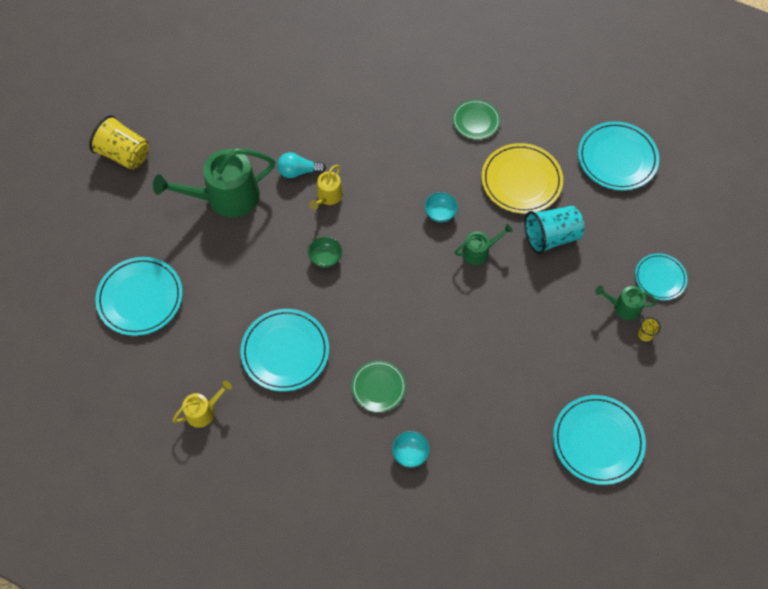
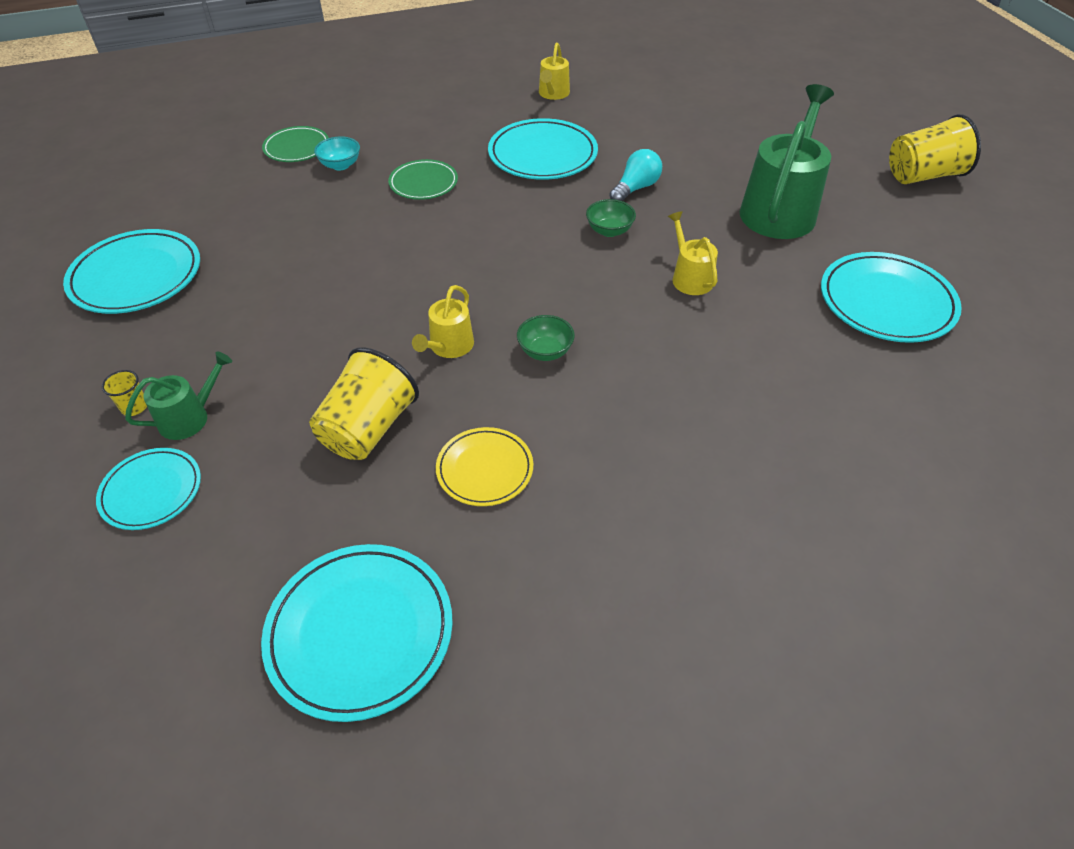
camera: 135 degrees right, 15 degrees down
turquoise plate [95,257,183,336] -> turquoise plate moved to [821,252,962,343]
turquoise light bulb [277,152,326,178] -> turquoise light bulb moved to [609,149,662,201]
turquoise bowl [424,192,458,222] -> green bowl [517,315,575,361]
green plate [452,99,500,140] -> green plate moved to [262,126,329,162]
green watering can [454,224,513,265] -> yellow watering can [412,285,474,358]
yellow plate [482,143,563,214] -> yellow plate [436,427,533,506], size x0.61
turquoise cup [524,206,584,254] -> yellow cup [309,348,419,460]

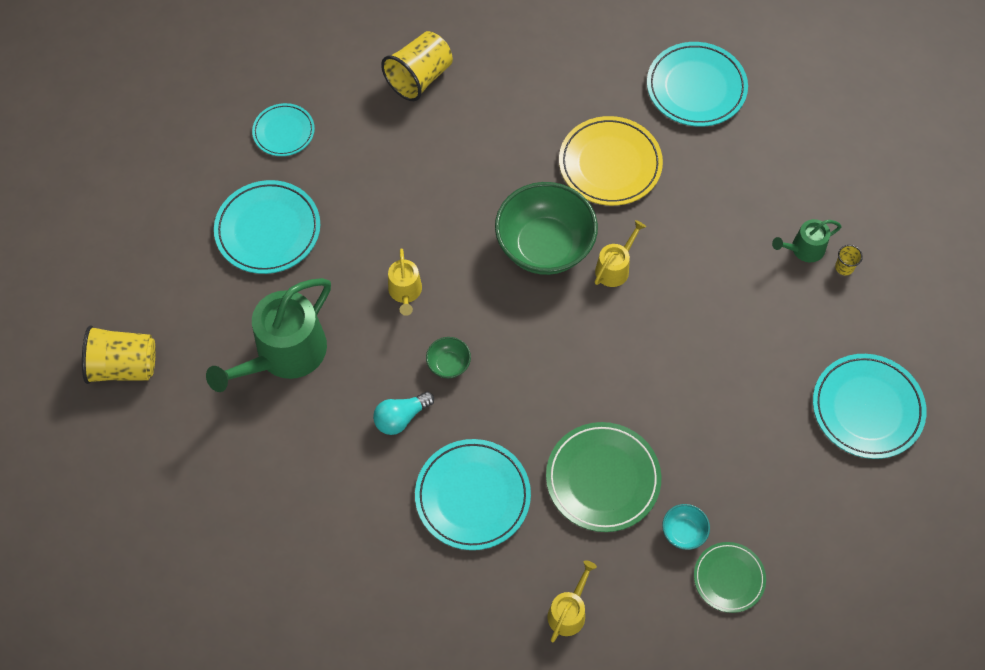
camera: 165 degrees left, 15 degrees up
turquoise plate [96,448,201,530] -> turquoise plate moved to [252,103,315,156]
yellow cup [309,348,419,460] -> yellow cup moved to [381,31,453,101]
green plate [388,159,458,200] -> green plate [546,422,661,532], size x1.65
yellow plate [436,427,533,506] -> yellow plate [559,116,663,206], size x1.65
green bowl [517,315,575,361] -> green bowl [495,182,598,275], size x2.34
yellow watering can [539,43,570,100] -> yellow watering can moved to [547,560,597,642]

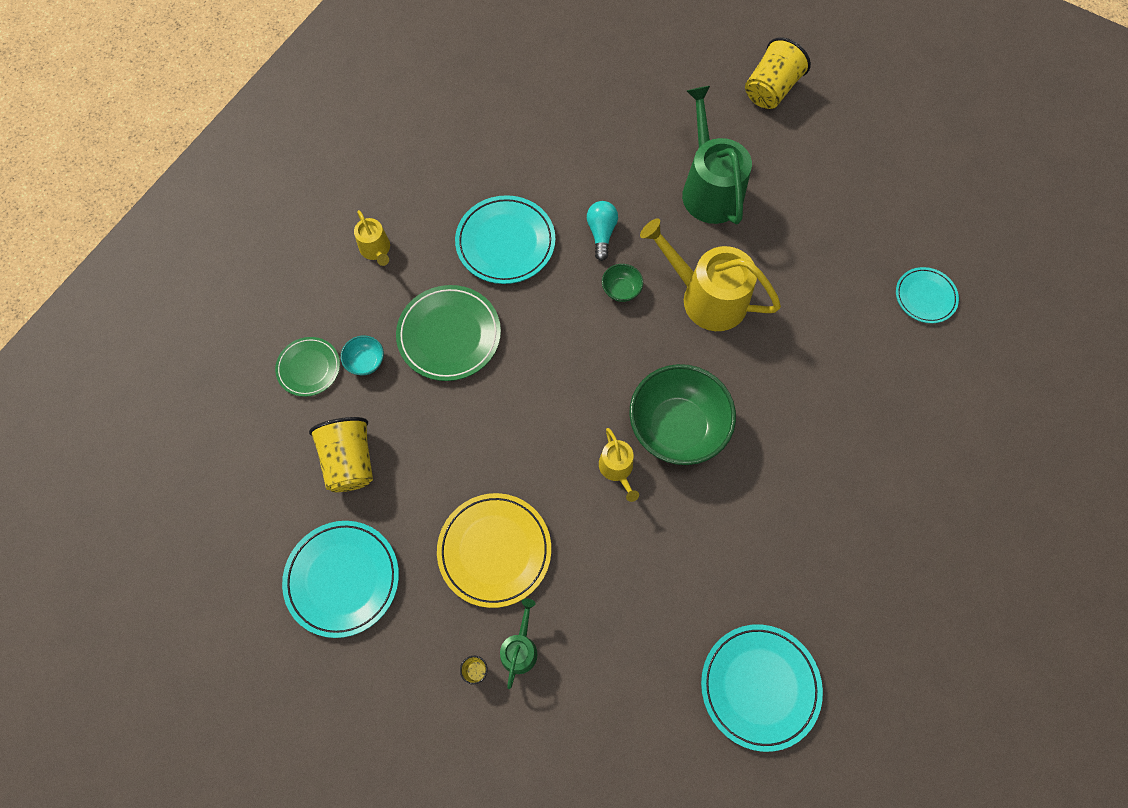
camera: 125 degrees right, 5 degrees up
turquoise plate [214,180,320,274] -> none
yellow cup [381,31,453,101] -> yellow cup moved to [309,417,373,492]
yellow watering can [388,249,422,316] -> yellow watering can [640,219,781,331], size x2.00
yellow plate [559,116,663,206] -> yellow plate moved to [437,493,551,608]

